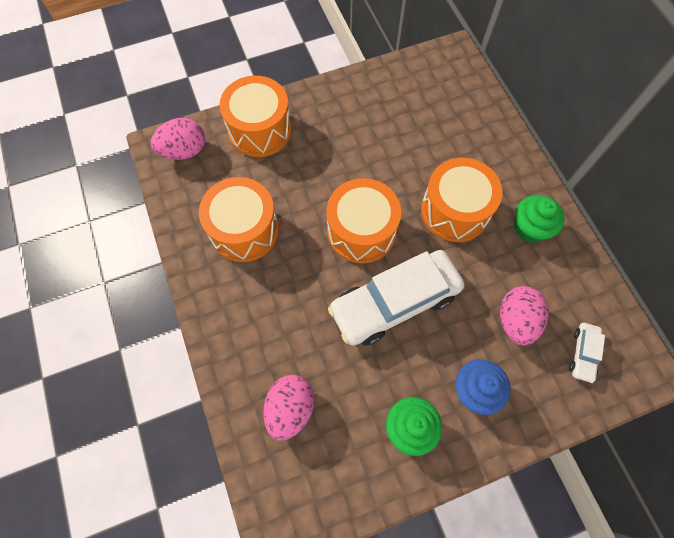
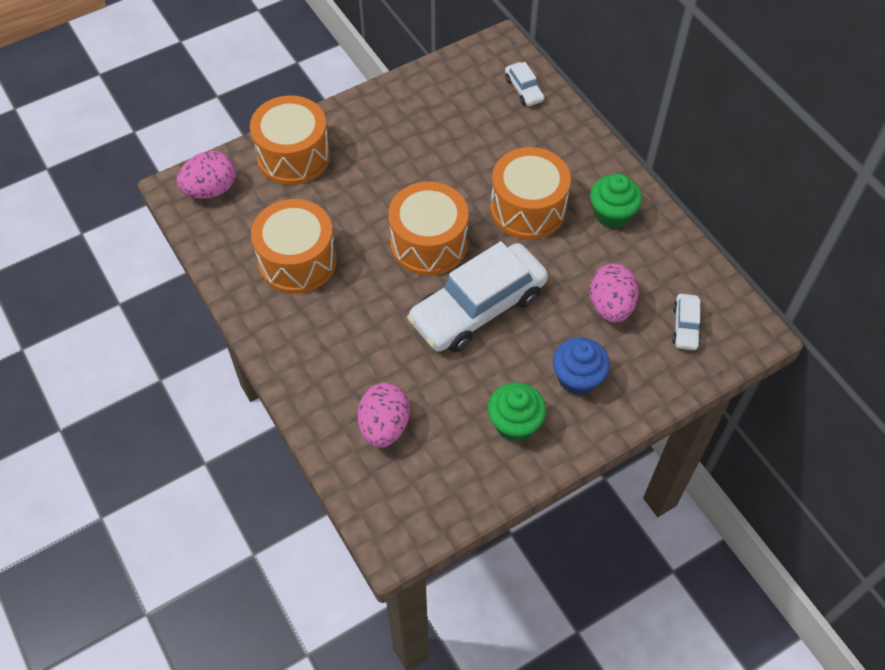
camera: 10 degrees left, 10 degrees down
none -> white car [505,62,544,106]

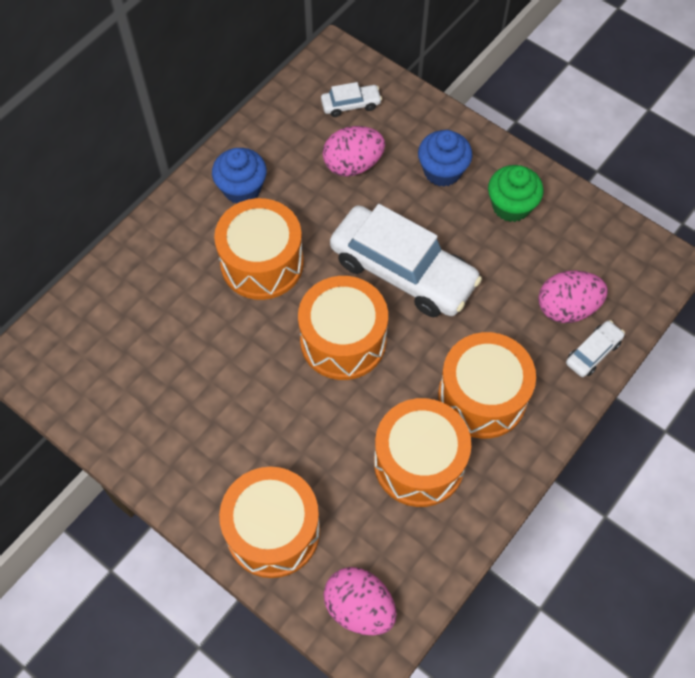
camera: 110 degrees left, 5 degrees up
white car [505,62,544,106] -> white car moved to [566,320,625,377]
green cupcake [590,174,642,229] -> blue cupcake [212,148,267,204]
none -> orange drum [438,332,536,439]

